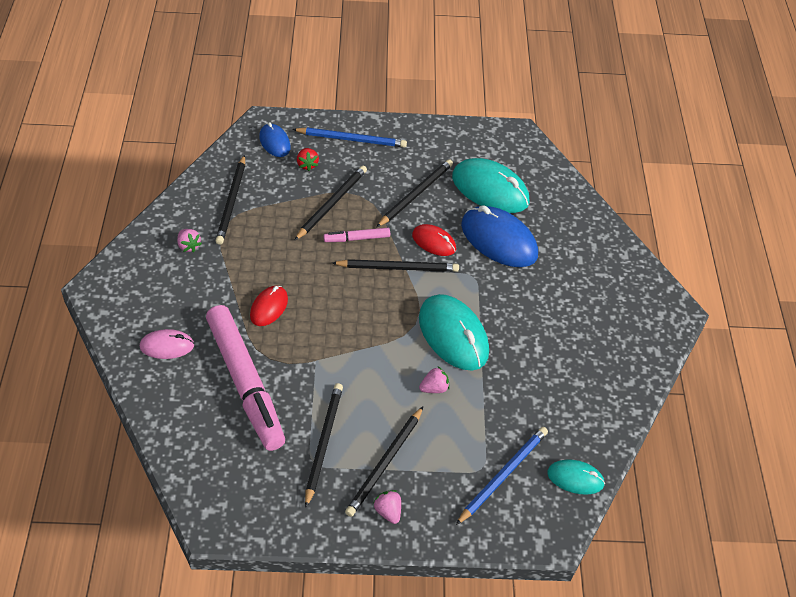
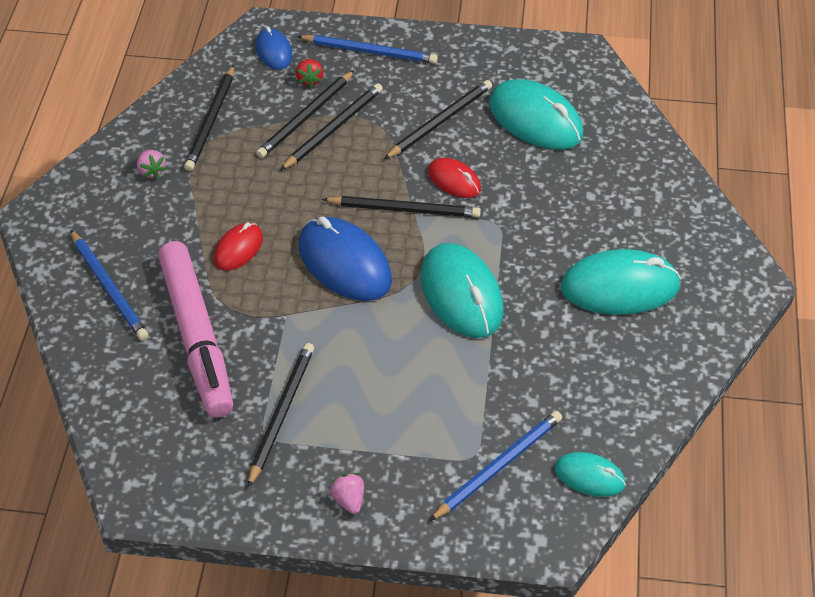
camera: 10 degrees right, 0 degrees up
pink mouse [140,329,194,359] -> blue pencil [70,230,149,340]
pink marker [323,228,390,242] -> none
black pencil [345,407,423,517] -> black pencil moved to [256,70,355,158]
pink strawberry [419,367,450,393] -> none
blue mouse [461,205,538,267] -> blue mouse moved to [299,216,392,301]
none -> turquoise mouse [561,249,681,315]

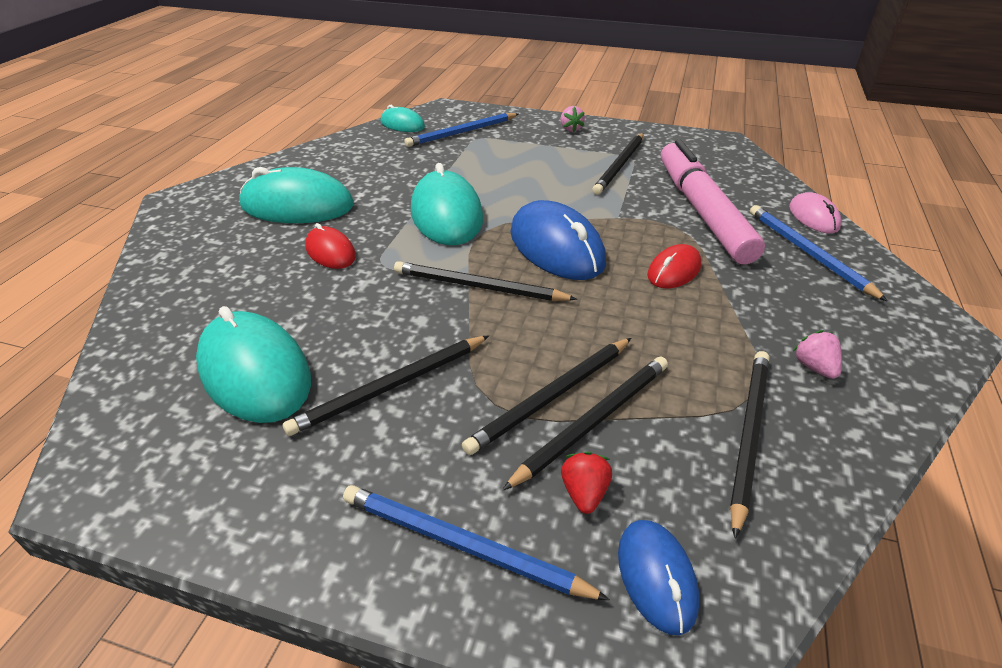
camera: 170 degrees left, 10 degrees down
red mouse [428,158,481,198] -> red mouse moved to [305,223,356,269]
none -> pink mouse [789,192,842,233]

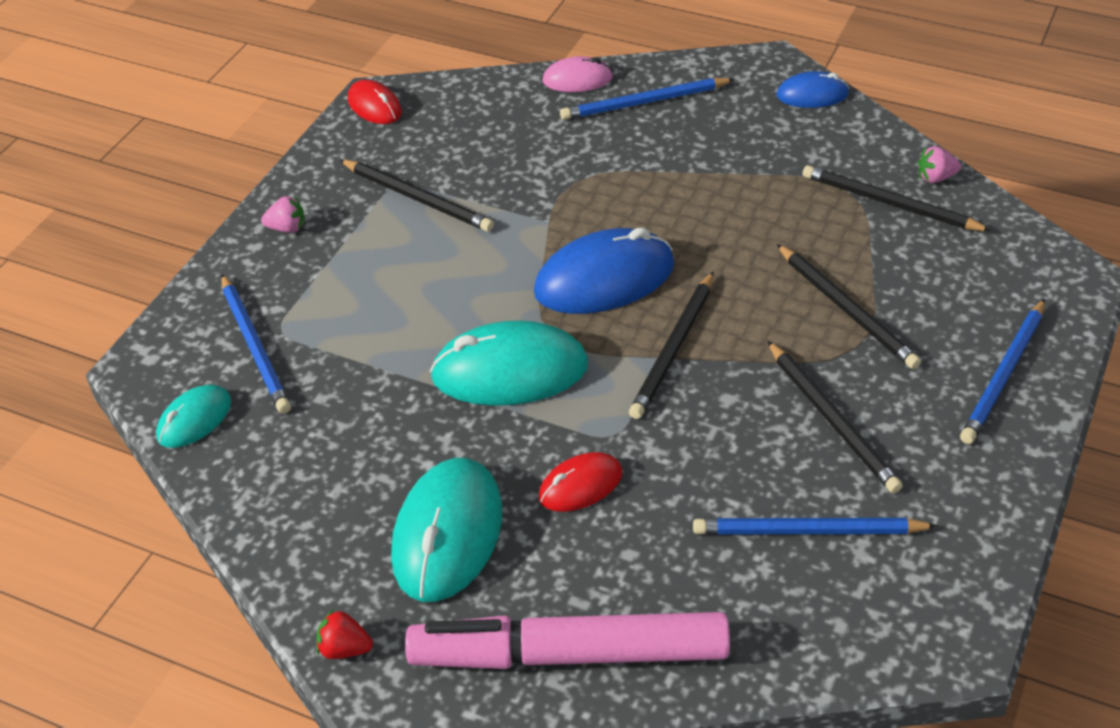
camera: 80 degrees left, 5 degrees up
turquoise mouse [196,306,311,423] -> blue pencil [693,518,938,535]
black pencil [502,357,668,491] -> none
red strawberry [561,452,612,514] -> red strawberry moved to [316,609,373,659]
blue mouse [618,520,699,635] -> blue mouse moved to [777,71,849,108]
red mouse [647,244,701,289] -> red mouse moved to [348,80,402,124]
pink marker [661,140,765,265] -> pink marker moved to [405,612,730,669]
pink strawberry [793,330,842,379] -> pink strawberry moved to [918,146,961,183]

